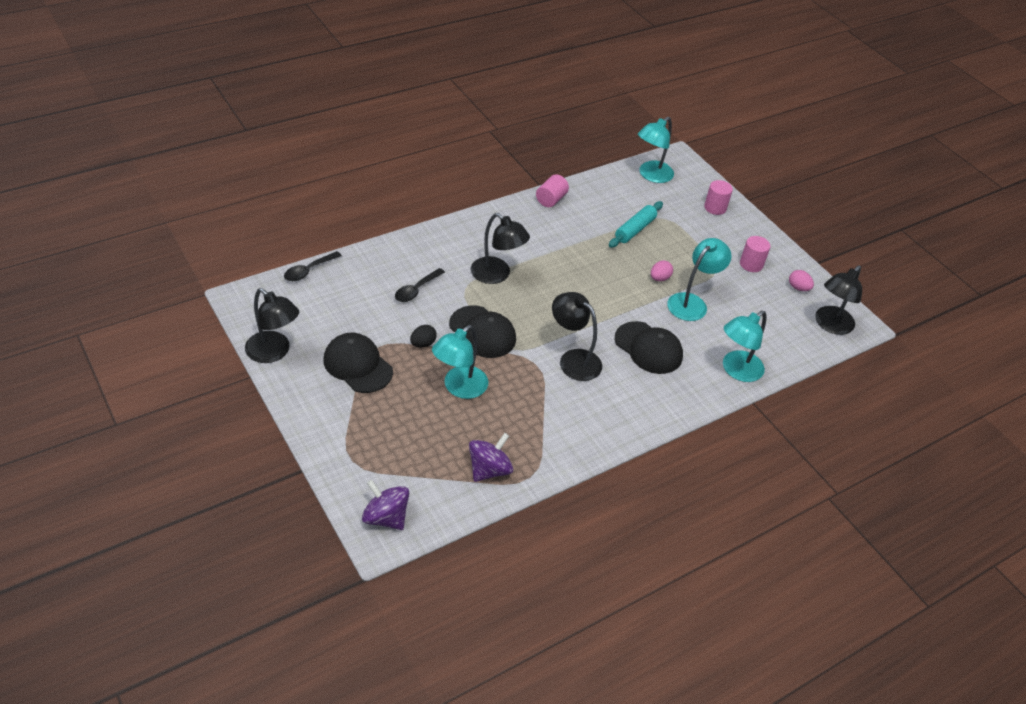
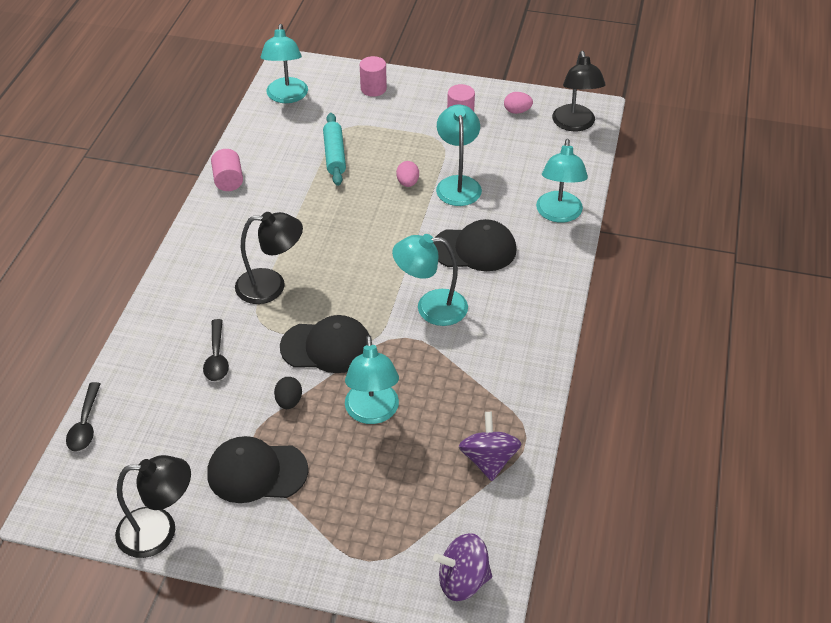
camera: 40 degrees left, 0 degrees up
black lamp [552,292,602,381] -> turquoise lamp [392,234,468,326]

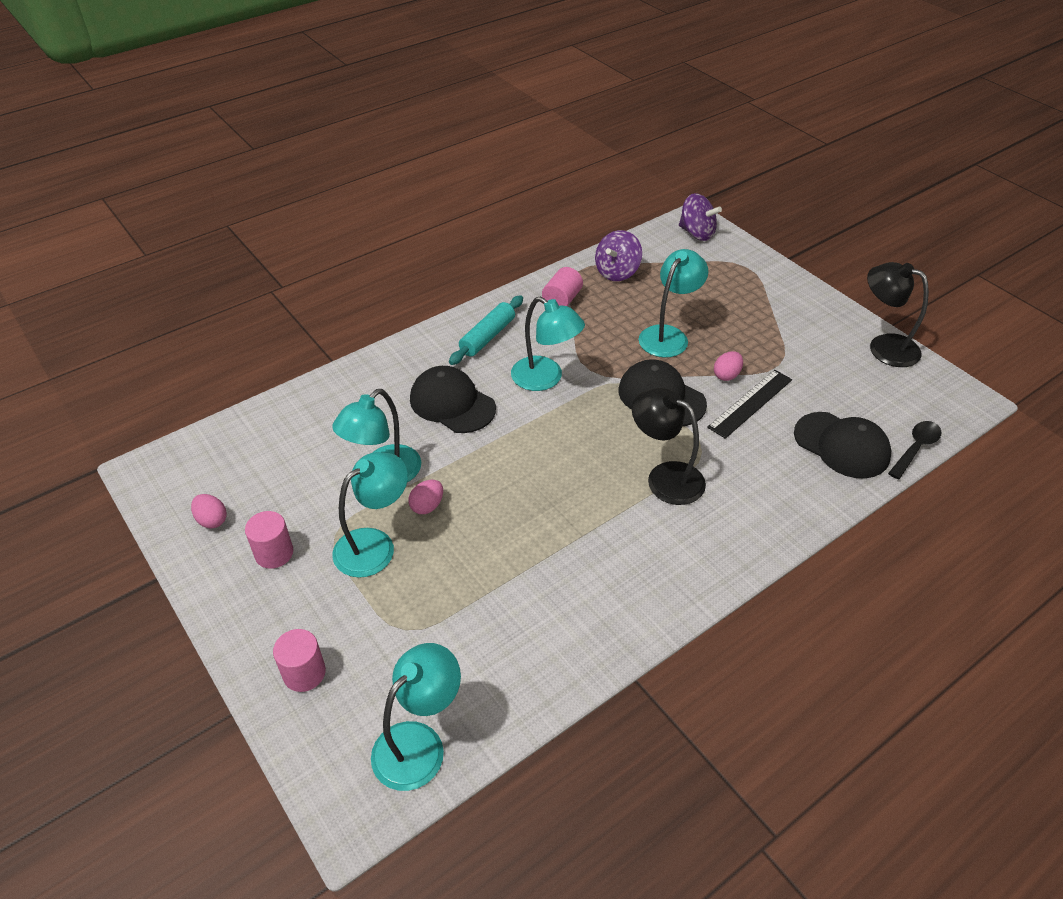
camera: 140 degrees left, 0 degrees up
black spoon [203,319,229,381] -> none
black cap [207,436,308,503] -> black cap moved to [794,412,891,479]
pink cylinder [211,149,243,191] -> pink cylinder moved to [542,267,583,306]
black egg [274,377,302,409] -> pink egg [714,351,743,381]
turquoise rolling pin [323,113,346,186] -> turquoise rolling pin moved to [449,295,523,365]
turquoise lamp [536,139,588,223] -> turquoise lamp moved to [332,452,408,578]
black lamp [552,51,606,131] -> none
none -> black ruler [707,370,792,439]

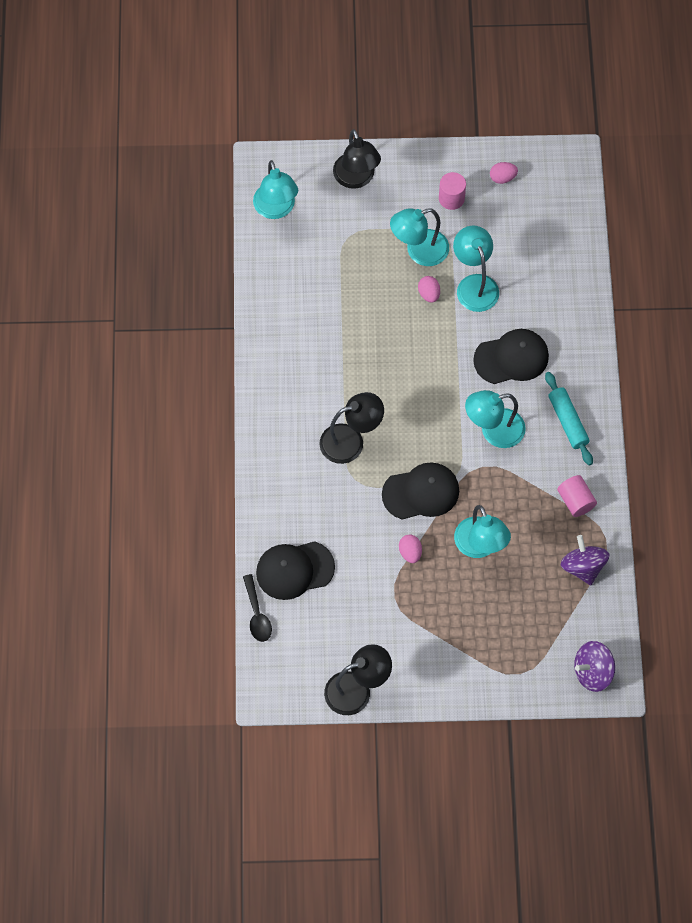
camera: 125 degrees right, 20 degrees up
pink cylinder [273,629,326,692] -> black lamp [333,129,381,189]
turquoise lamp [332,452,408,578] -> turquoise lamp turned 75 degrees clockwise [390,208,449,266]
black ruler [707,370,792,439] -> none

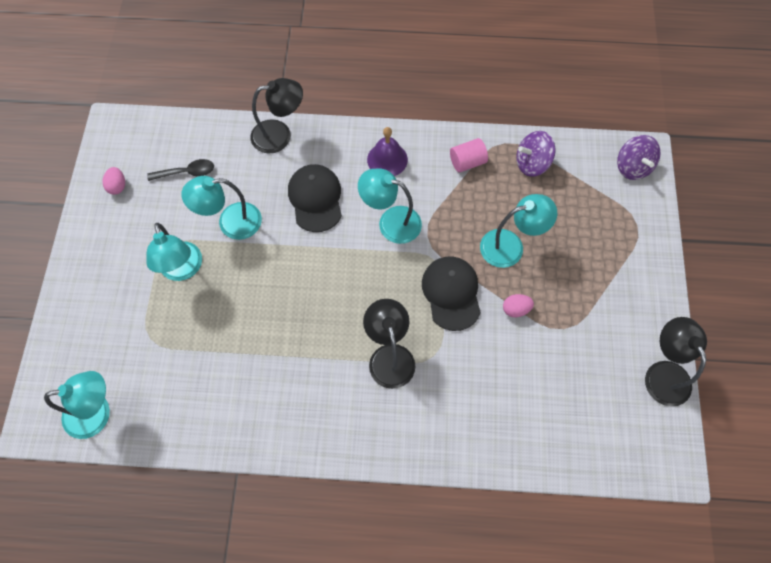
camera: 85 degrees left, 0 degrees up
black spoon [243,574,272,642] -> black spoon moved to [147,159,214,181]
black cap [256,541,335,600] -> none
black lamp [333,129,381,189] -> black lamp moved to [251,78,303,154]
pink egg [418,276,440,303] -> none
pink cylinder [439,172,466,210] -> none
turquoise lamp [465,390,526,448] -> turquoise lamp turned 120 degrees clockwise [358,169,422,244]
turquoise rolling pin [545,372,593,465] -> purple bell [367,127,408,176]

